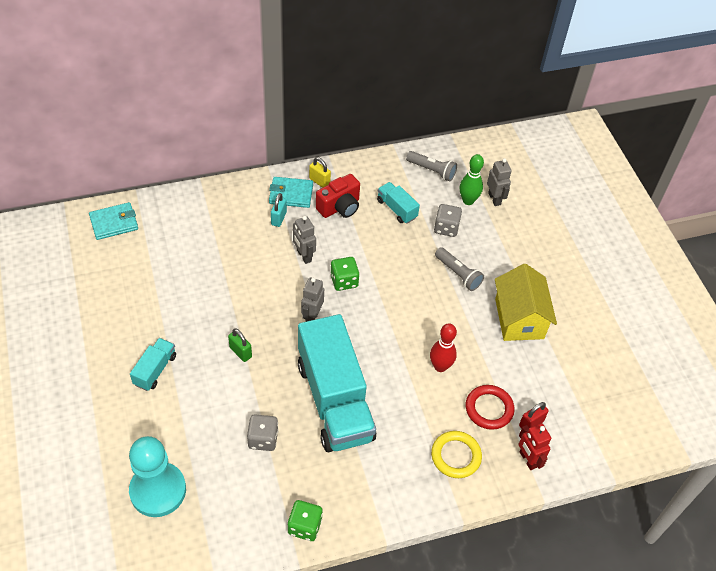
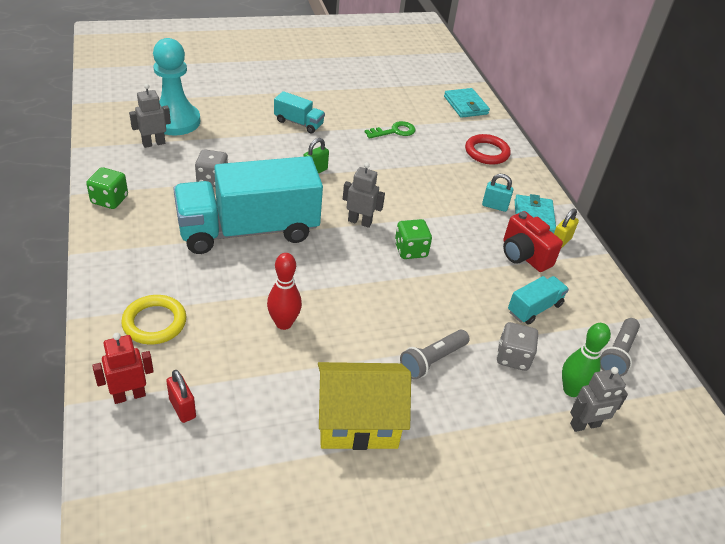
camera: 90 degrees right, 10 degrees down
grey robot [293,216,316,264] -> grey robot moved to [129,84,171,148]
red ring [466,385,514,430] -> red ring moved to [465,134,511,165]
none -> green key [365,121,415,139]

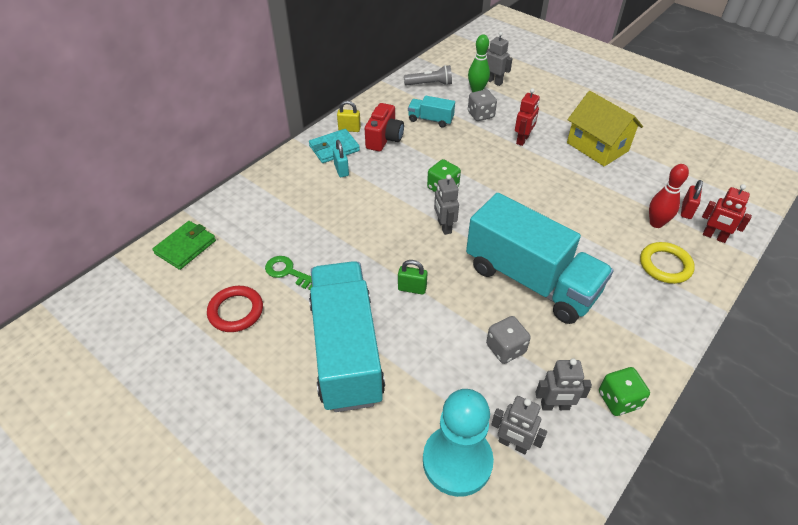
camera: 120 degrees left, 5 degrees up
red bowling pin [267,253,302,330] -> red bowling pin moved to [649,164,689,228]
turquoise truck [274,91,325,133] -> turquoise truck [309,261,385,412], size x2.32
grey flashlight [400,330,470,380] -> red robot [515,88,540,146]
turquoise wallet [444,88,490,118] -> green wallet [152,221,216,270]
red ring [465,134,511,165] -> red ring moved to [207,286,263,332]
none -> grey robot [536,358,592,411]

